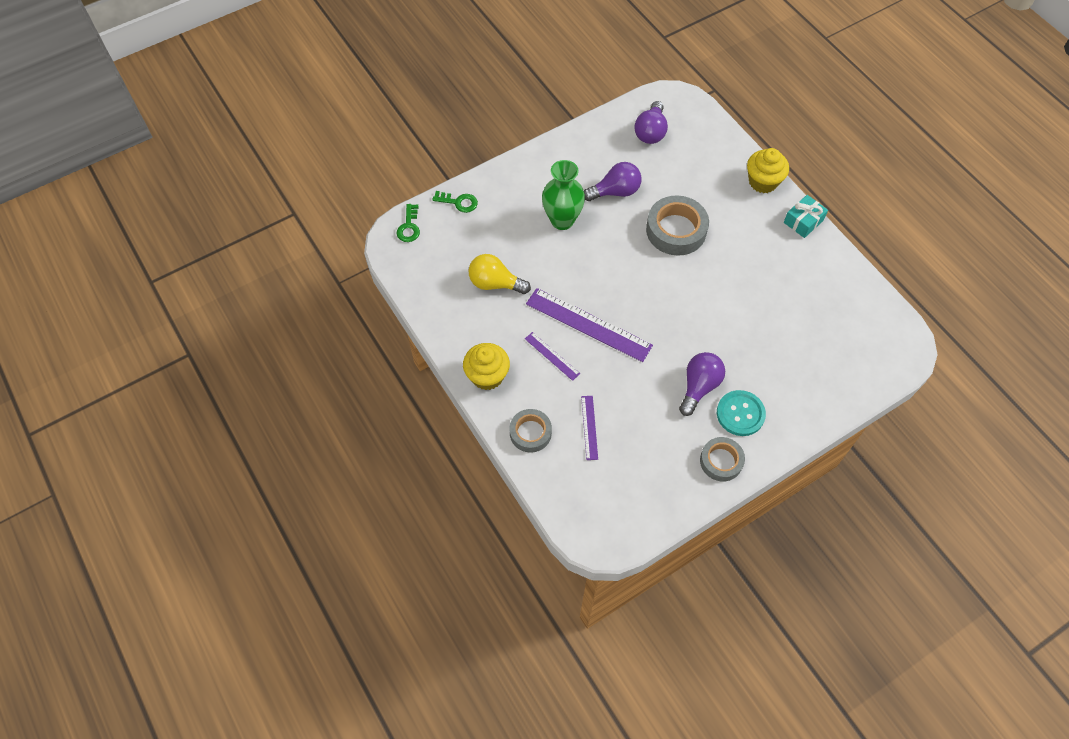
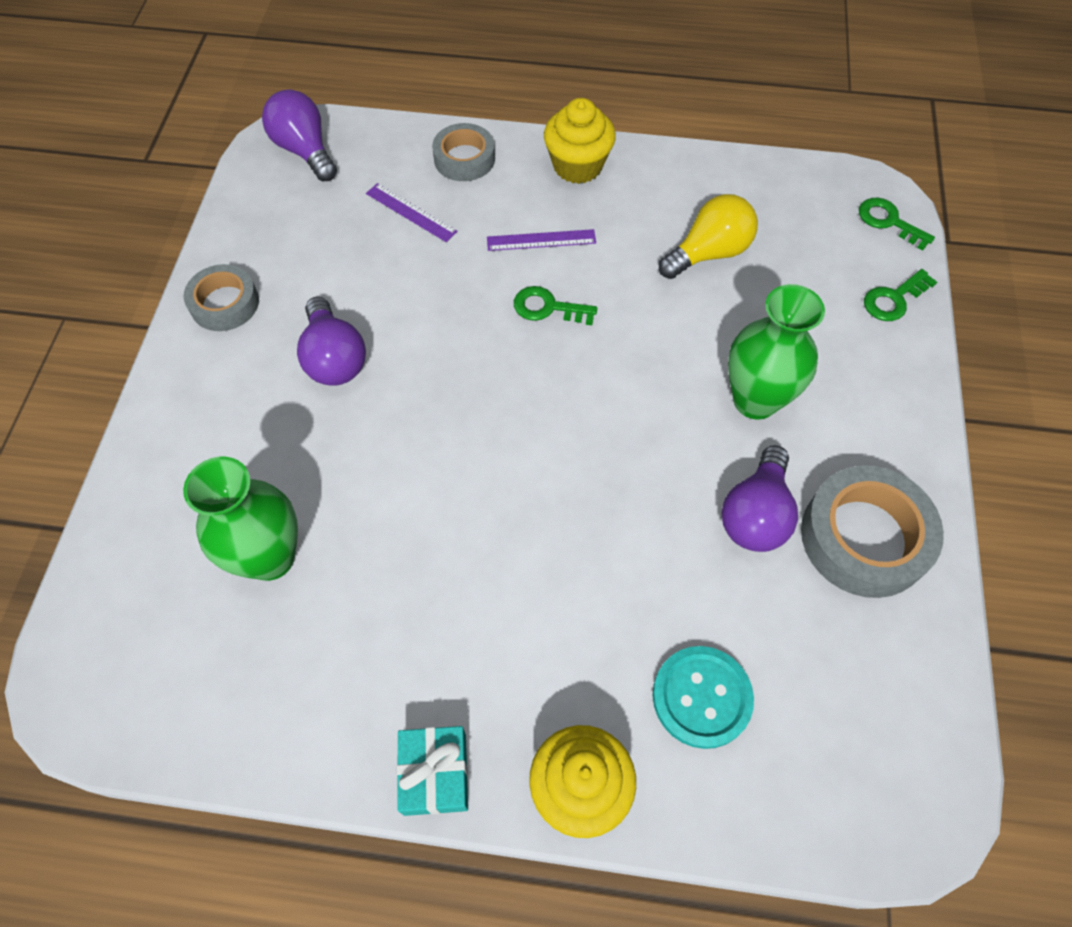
camera: 130 degrees right, 0 degrees up
purple ruler [526,288,653,362] -> green key [514,286,597,325]
purple light bulb [634,101,668,144] -> purple light bulb moved to [262,89,337,181]
grey tape [646,196,709,255] -> grey tape moved to [801,465,944,598]
turquoise button [717,390,766,436] -> turquoise button moved to [653,646,754,749]
none -> green vase [183,457,298,581]

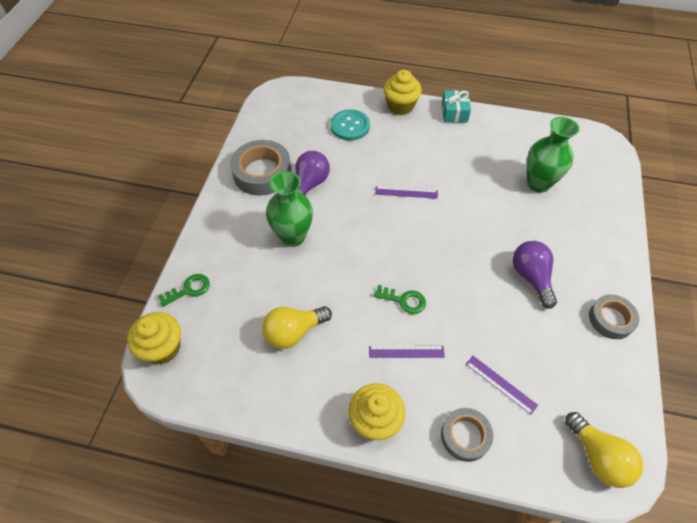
camera: 175 degrees left, 5 degrees down
purple light bulb [262,89,337,181] -> yellow light bulb [565,412,643,488]
green key [859,198,935,251] -> yellow cupcake [127,312,181,364]
none -> purple ruler [375,186,438,199]

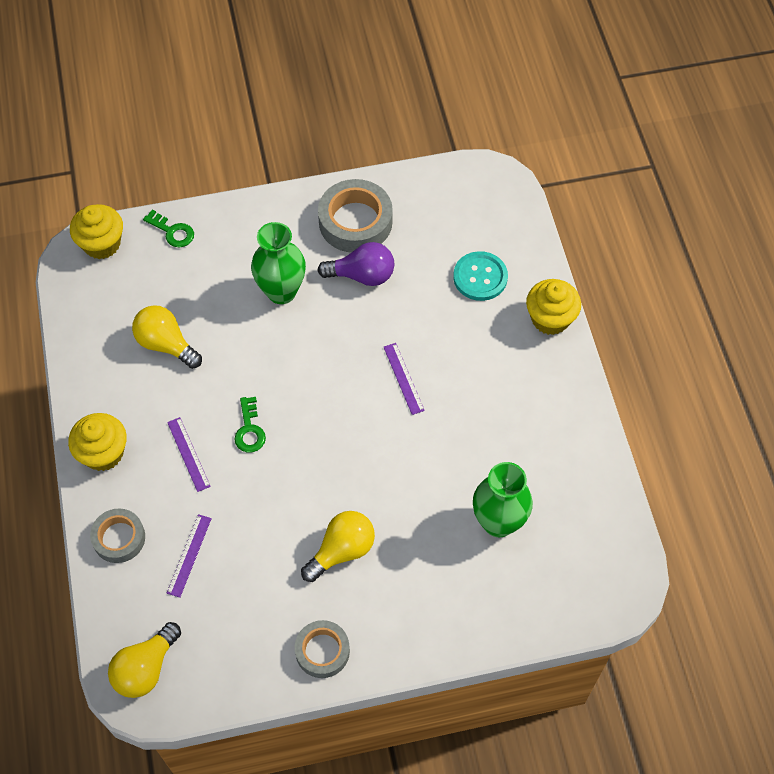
camera: 65 degrees right, 5 degrees up
turquoise gift [442,90,471,123] -> none
purple light bulb [513,241,557,309] -> yellow light bulb [301,511,375,582]

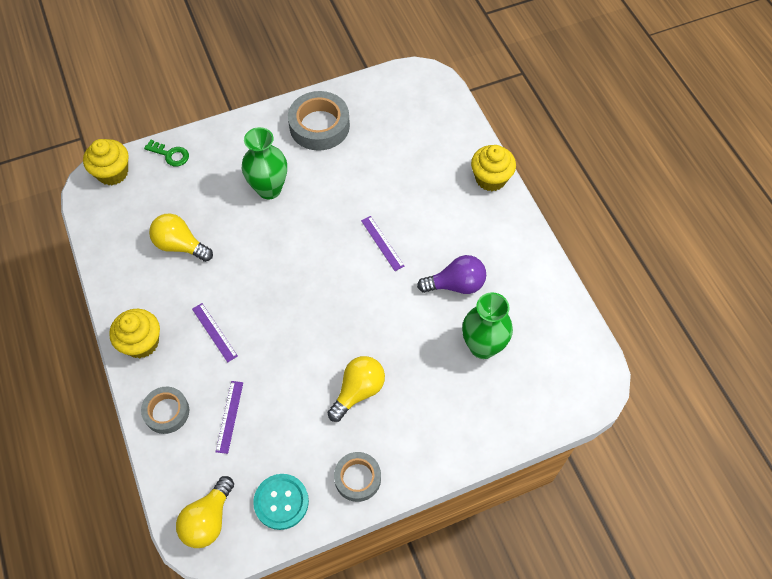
camera: 10 degrees left, 0 degrees up
green key [234,397,266,452] -> none
purple light bulb [317,242,394,286] -> purple light bulb moved to [417,255,486,294]
turquoise button [453,251,508,301] -> turquoise button moved to [253,474,309,530]

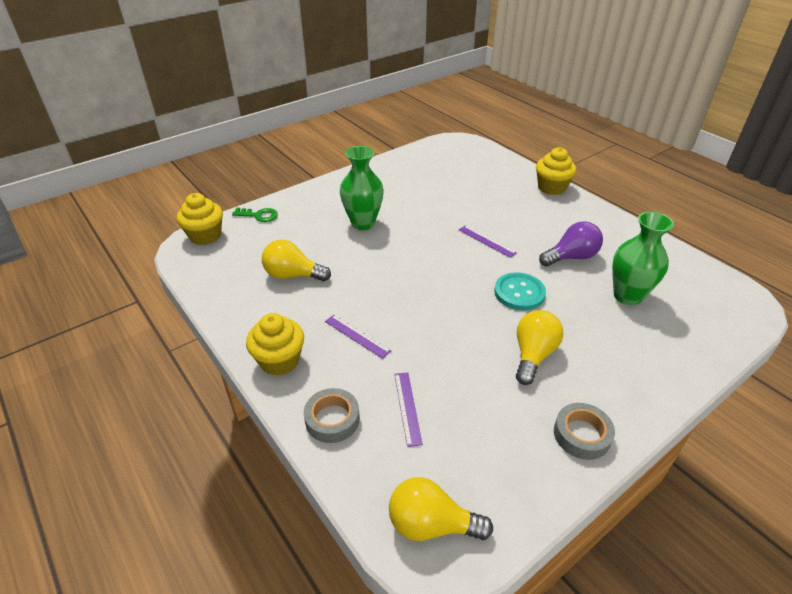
camera: 15 degrees left, 20 degrees down
yellow light bulb [176,476,234,548] -> yellow light bulb turned 90 degrees clockwise [389,477,493,541]
turquoise button [253,474,309,530] -> turquoise button moved to [494,272,546,310]
grey tape [288,91,350,151] -> none

